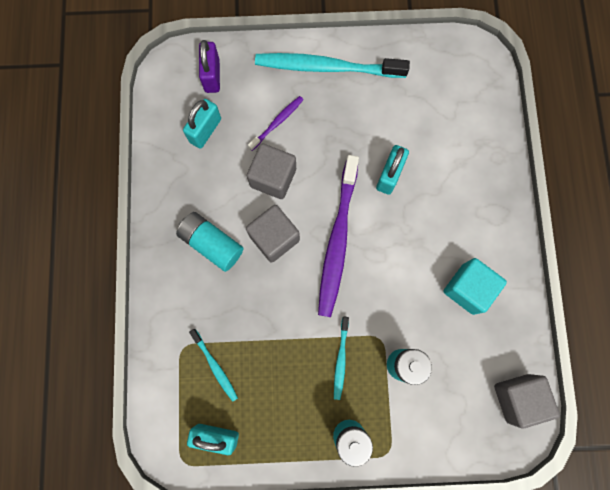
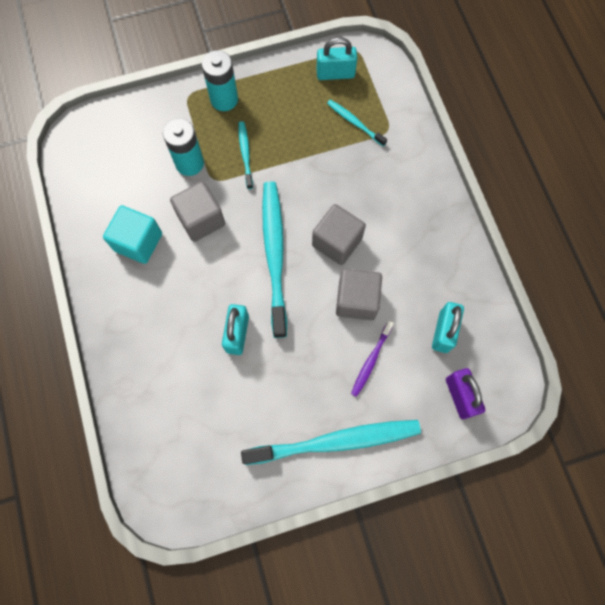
camera: 165 degrees right, 5 degrees down
turquoise battery [176,212,244,272] -> none
purple toothbrush [318,155,359,317] -> turquoise toothbrush [262,181,287,338]
grey cube [494,374,560,429] -> grey cube moved to [170,181,225,242]

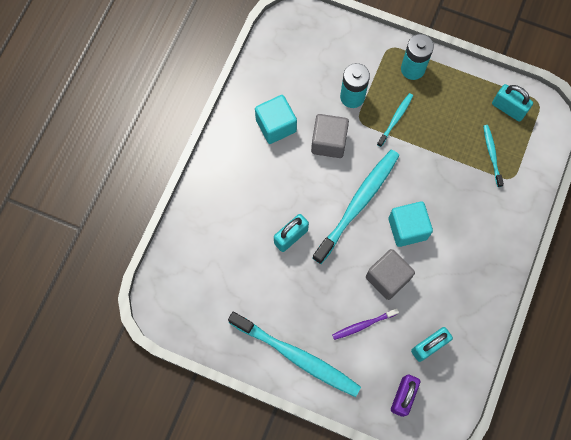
camera: 40 degrees right, 0 degrees up
grey cube [312,204,366,265] -> turquoise cube [388,201,433,247]

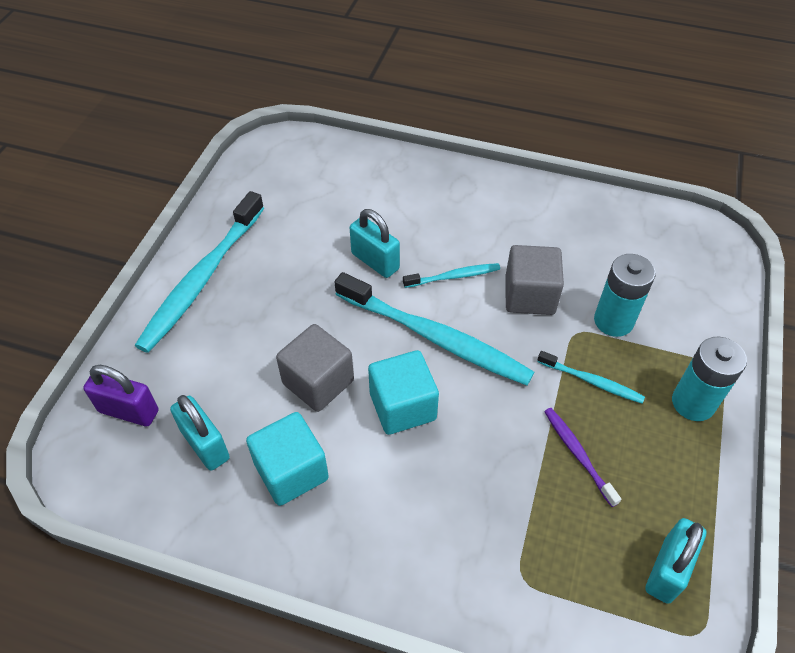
camera: 85 degrees right, 20 degrees down
turquoise cube [255,95,297,144] -> turquoise cube moved to [246,412,329,506]
purple toothbrush [332,308,399,340] -> purple toothbrush moved to [544,408,621,507]
turquoise toothbrush [483,125,504,187] -> turquoise toothbrush moved to [403,263,500,288]

